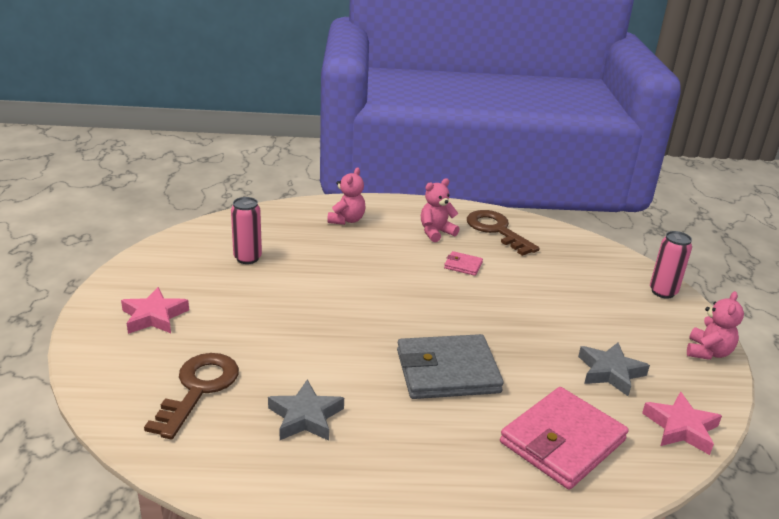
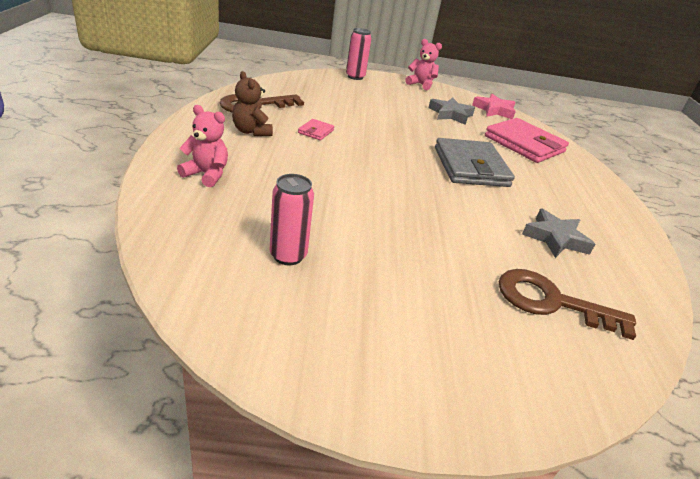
camera: 90 degrees left, 5 degrees up
pink star [121,287,189,334] -> none
pink teddy bear [421,178,460,242] -> brown teddy bear [232,71,273,136]

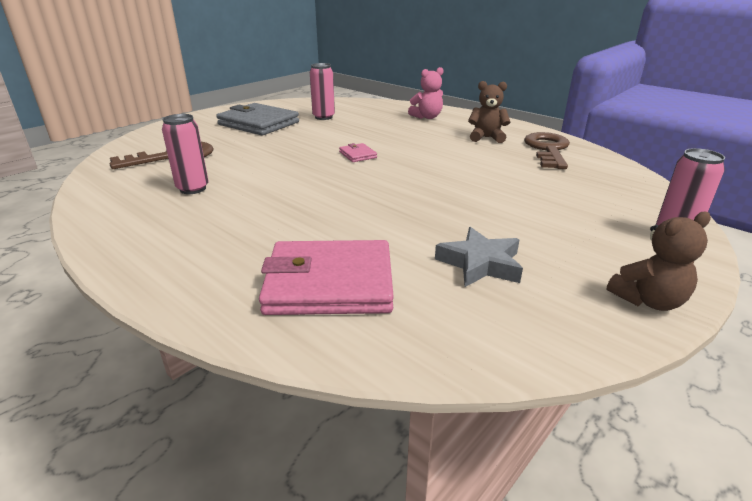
camera: 135 degrees right, 5 degrees down
pink wallet [298,119,335,140] -> pink wallet moved to [339,143,377,162]
pink teddy bear [405,39,442,90] -> brown teddy bear [606,212,711,311]
grey wallet [435,138,515,187] -> grey wallet moved to [216,103,299,136]
pink star [472,94,516,119] -> none
grey star [522,208,595,258] -> pink can [162,114,209,194]

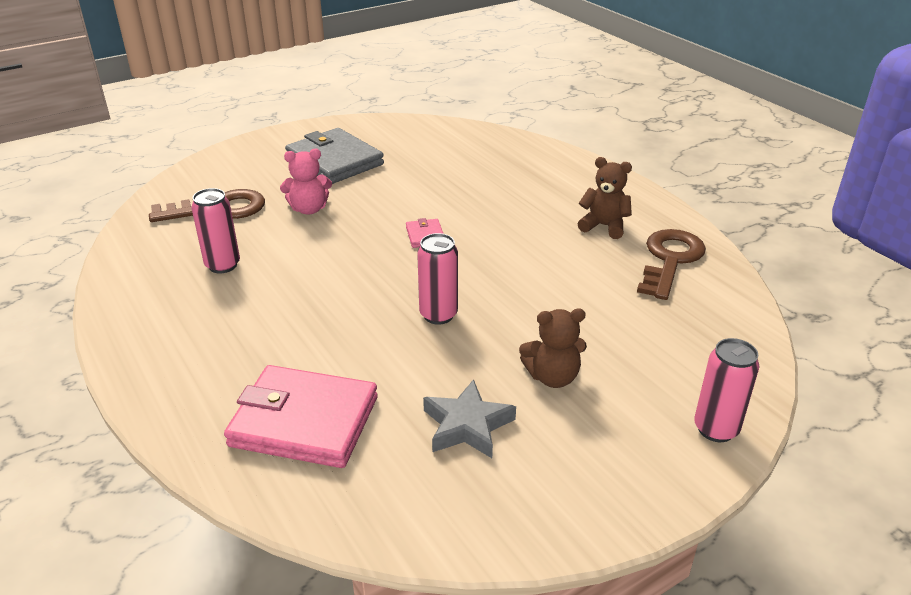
camera: 15 degrees right, 5 degrees up
pink can [310,63,335,120] -> pink can moved to [417,233,458,325]
pink teddy bear [408,67,443,119] -> pink teddy bear moved to [280,149,332,215]
brown teddy bear [606,212,711,311] -> brown teddy bear moved to [519,308,587,388]

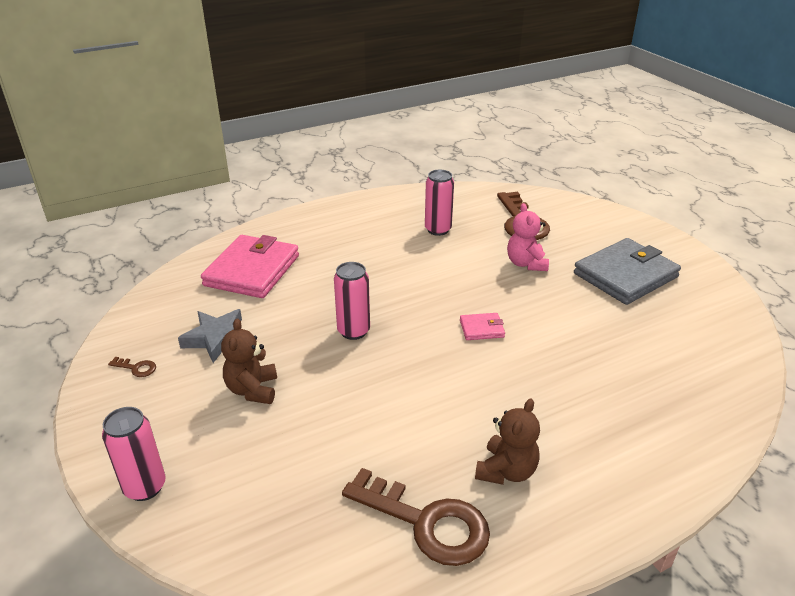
camera: 95 degrees right, 0 degrees up
none -> brown key [108,357,156,377]

